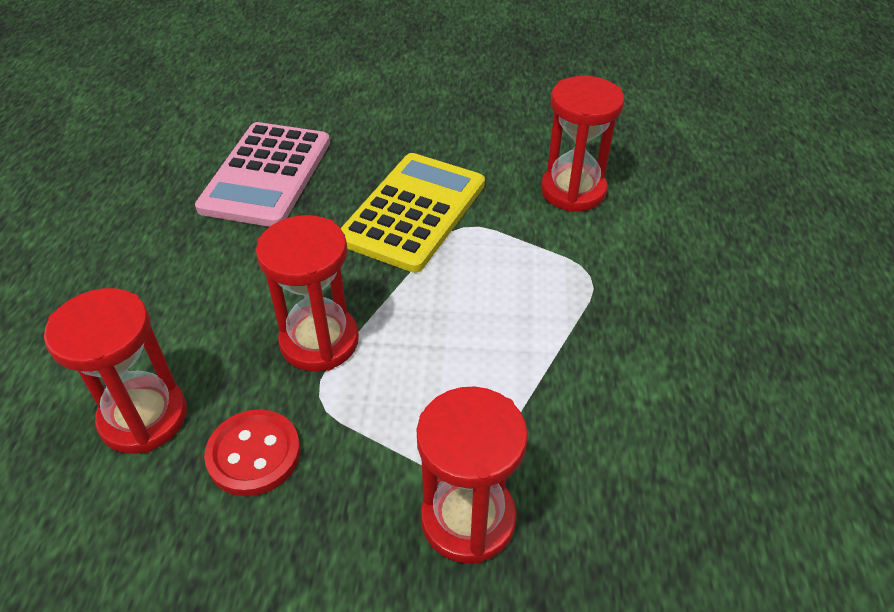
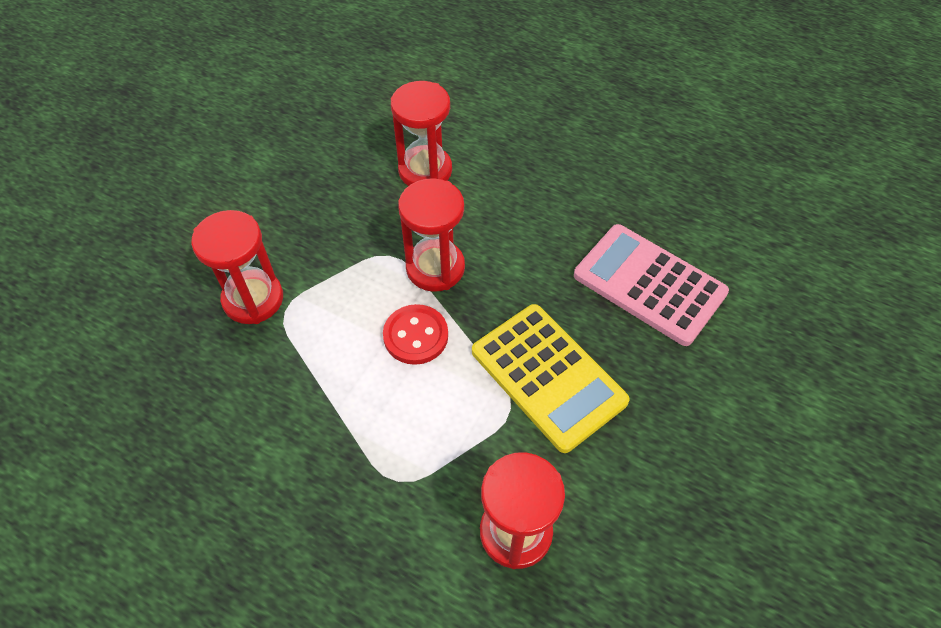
camera: 115 degrees right, 10 degrees up
red button [204,409,300,496] -> red button moved to [383,304,448,365]

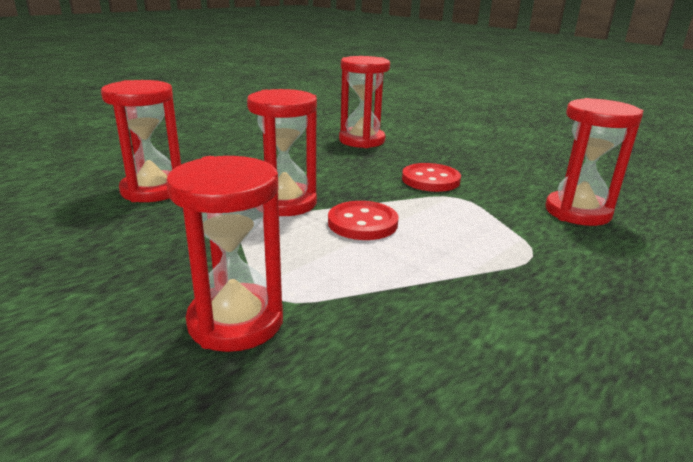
camera: 75 degrees left, 30 degrees down
yellow calculator [472,304,630,453] -> red button [402,163,461,192]
pink calculator [574,224,729,346] -> red hourglass [339,56,390,148]

